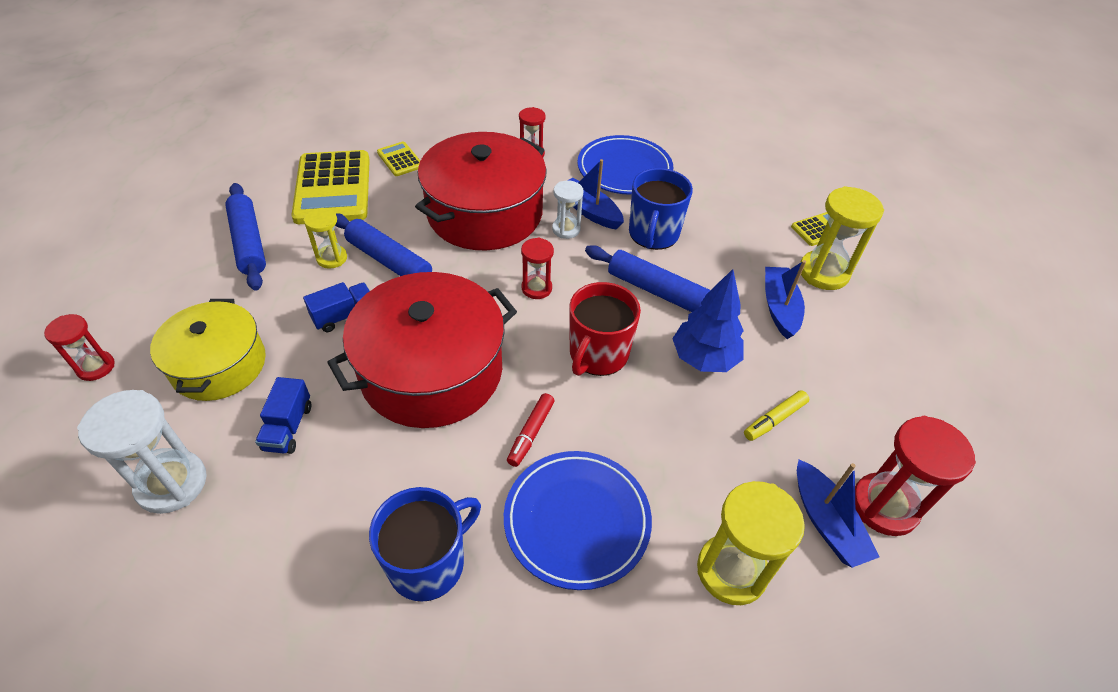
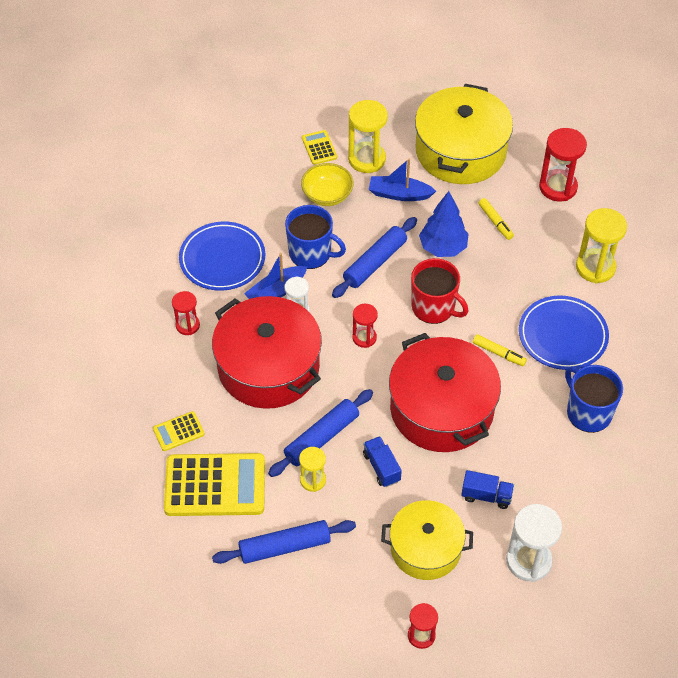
camera: 80 degrees left, 5 degrees up
red marker [507,393,555,467] -> yellow marker [473,334,527,366]
blue boat [797,459,879,568] -> none
none -> yellow bowl [301,163,354,206]
none -> yellow pot [415,84,513,184]

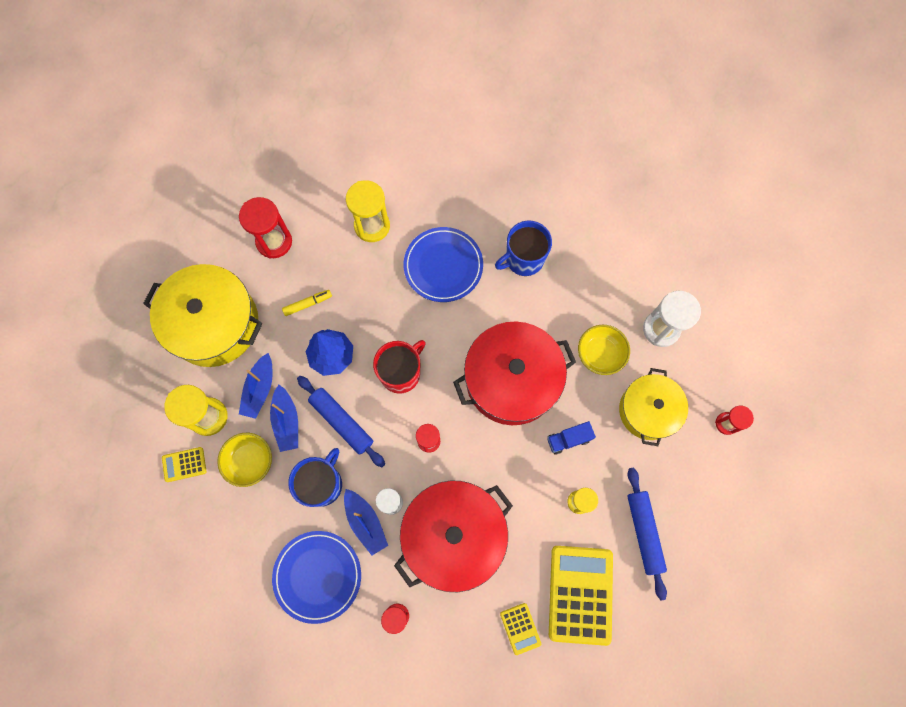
camera: 85 degrees left, 20 degrees up
blue rolling pin [268,389,373,477] -> none
blue truck [461,470,514,509] -> yellow bowl [578,325,630,375]
yellow marker [473,334,527,366] -> none
none -> blue boat [270,384,298,452]

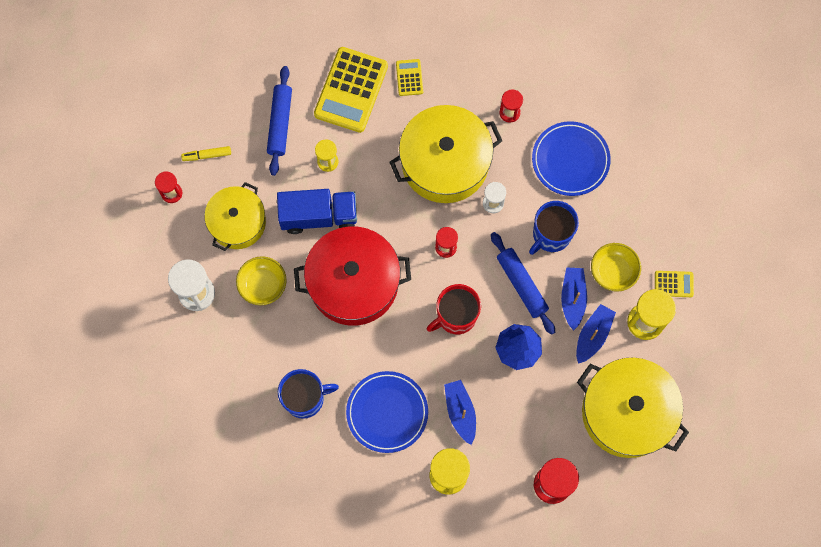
camera: 165 degrees left, 0 degrees up
yellow marker [282,290,332,316] -> yellow marker moved to [181,146,231,161]
blue boat [344,489,388,555] -> blue boat moved to [444,380,476,445]
red pot [394,481,513,592] -> yellow pot [389,105,502,203]
blue truck [547,421,596,455] -> blue truck [277,189,357,234], size x1.89

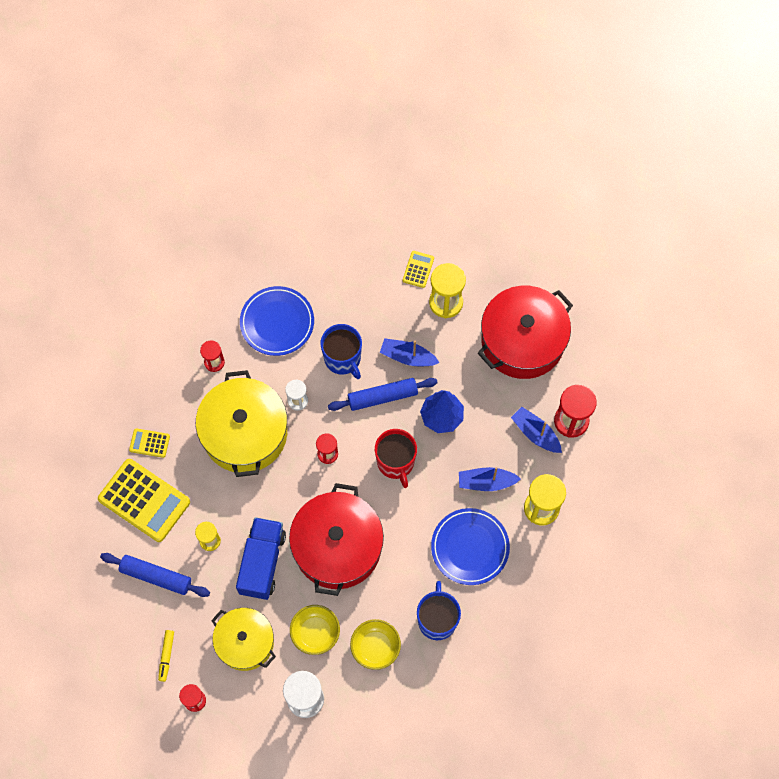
camera: 75 degrees left, 5 degrees down
blue boat [576,304,616,364] -> blue boat moved to [511,407,562,453]
yellow pot [577,357,689,458] -> red pot [478,286,573,379]
yellow bowl [591,243,641,292] -> yellow bowl moved to [350,619,401,670]

